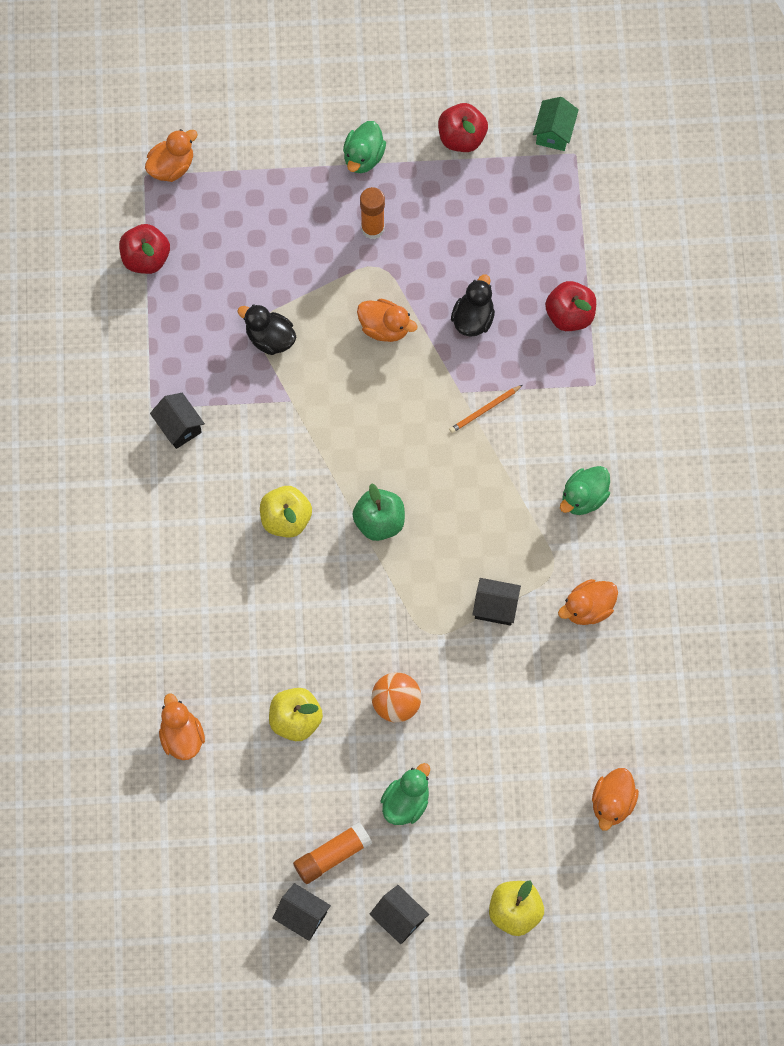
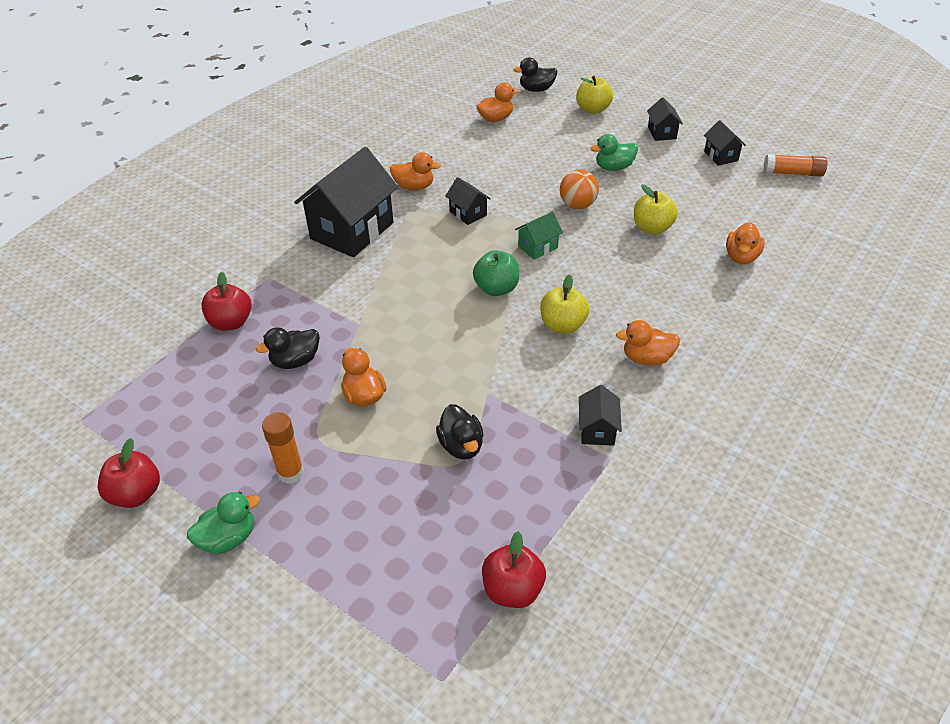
camera: 140 degrees left, 25 degrees down
orange duck [145,129,198,182] -> orange duck moved to [616,320,680,365]
orange glue stick [293,822,372,884] -> orange glue stick moved to [764,154,827,177]
orange pencil [449,385,522,433] -> none
green house [533,97,579,151] -> green house moved to [515,212,563,260]
green duck [560,466,610,515] -> black house [294,147,398,257]
none -> black duck [514,58,557,92]

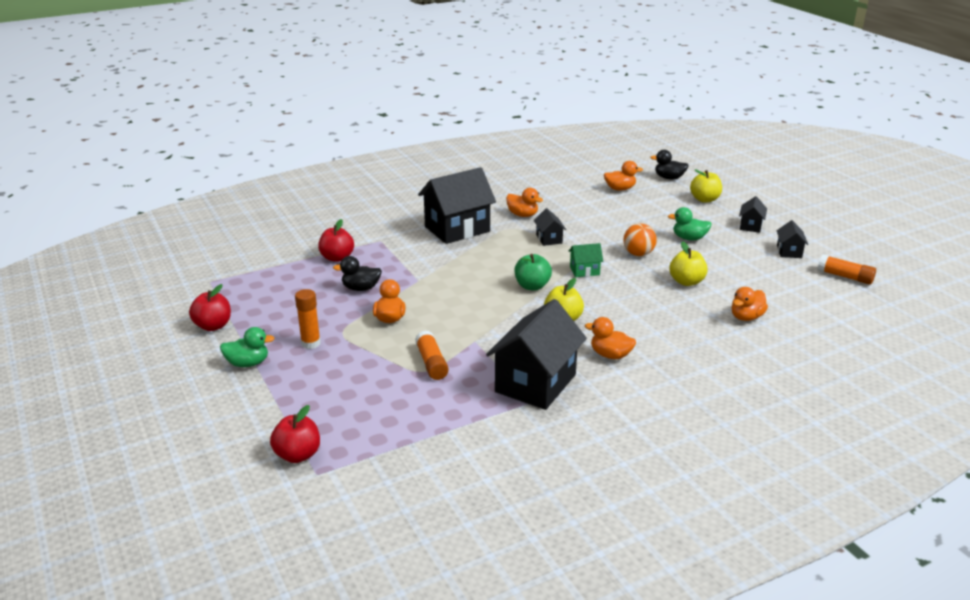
camera: 25 degrees right, 15 degrees down
black duck [436,404,483,459] -> orange glue stick [415,330,449,380]
red apple [482,531,546,608] -> red apple moved to [270,405,320,463]
black house [579,385,622,446] -> black house [486,299,587,410], size x2.19

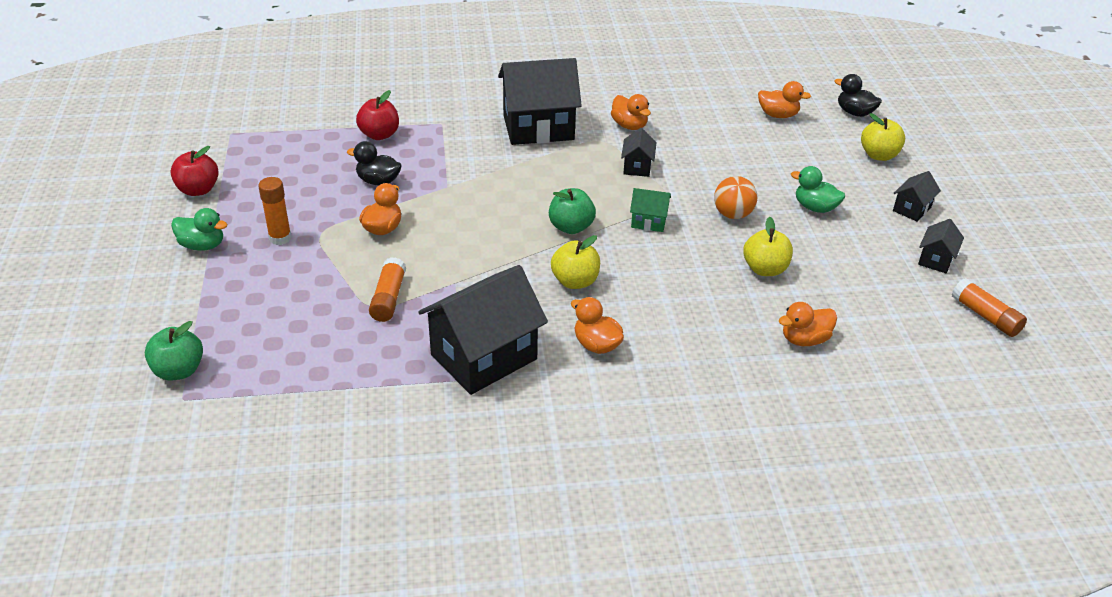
camera: 20 degrees right, 10 degrees up
red apple [270,405,320,463] -> green apple [145,321,203,381]

